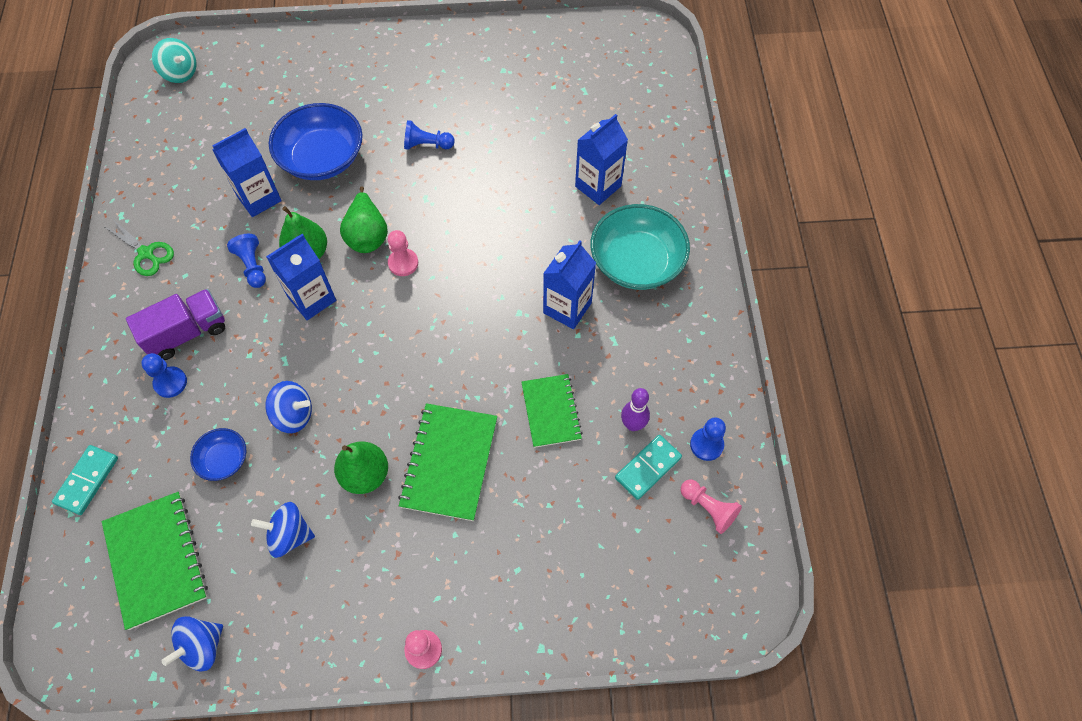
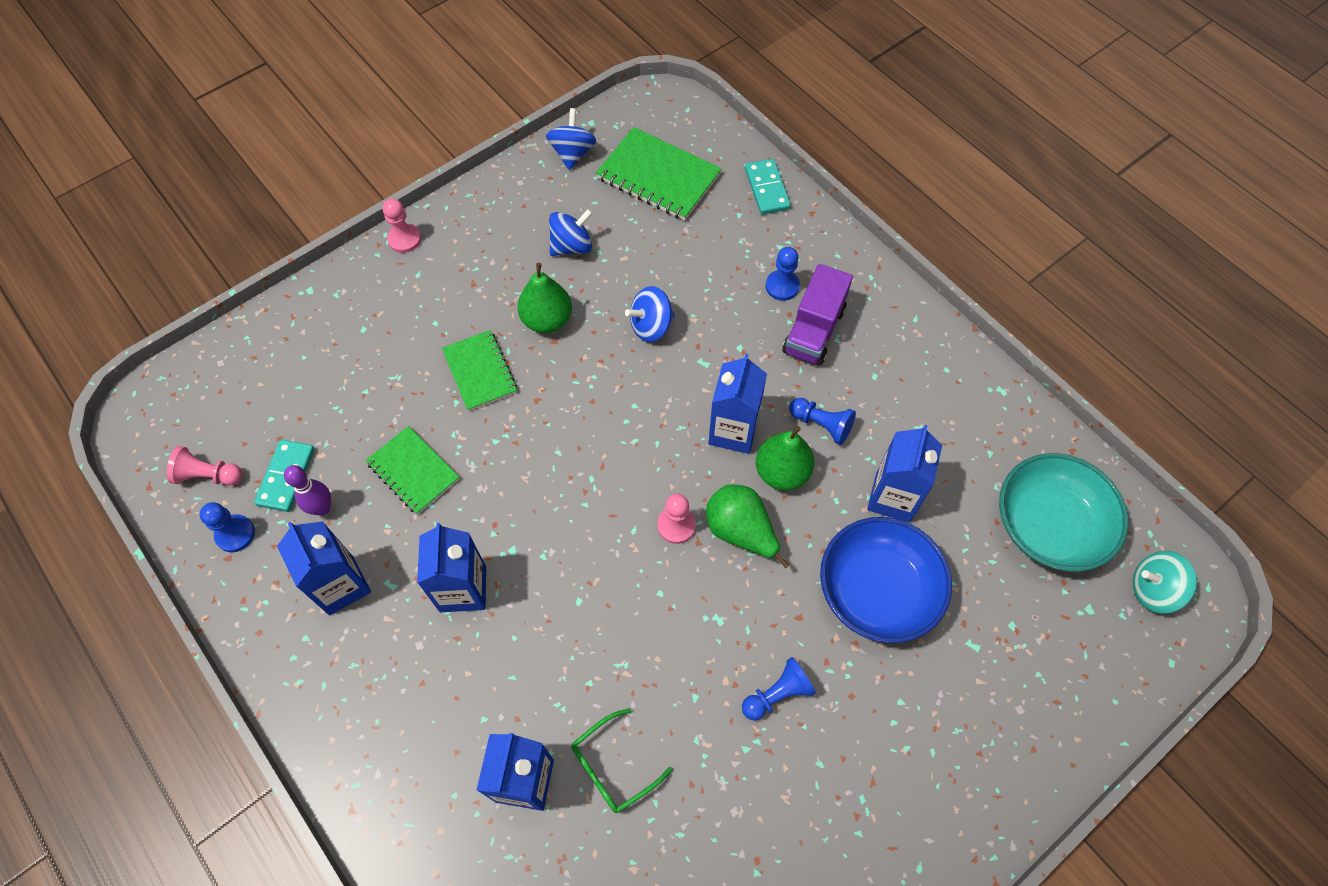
camera: 145 degrees right, 0 degrees up
green scissors [105,220,174,276] -> none
blue bowl [190,428,246,481] -> none
green notebook [398,403,497,521] -> green notebook [442,330,517,411], size x0.66
turquoise bowl [591,204,690,290] -> turquoise bowl moved to [999,453,1128,572]
none -> blue carton [277,522,371,615]
none -> green glasses [571,708,673,813]

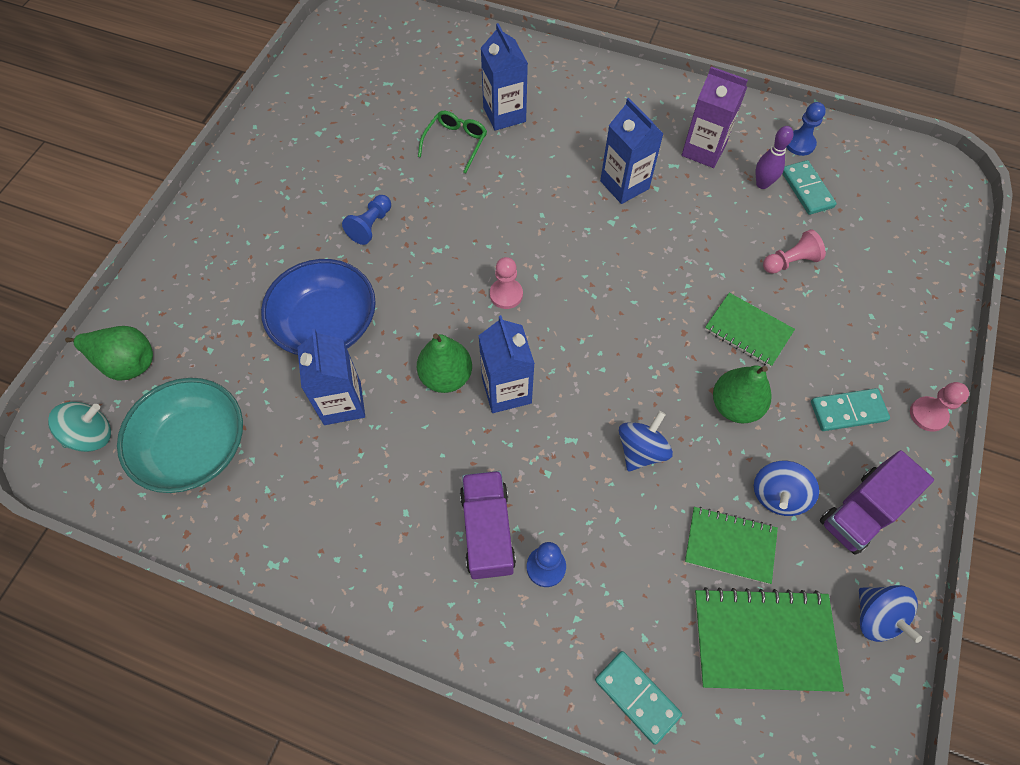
camera: 150 degrees right, 0 degrees up
pink pawn [167,446,242,485] -> pink pawn moved to [763,230,826,274]
blue carton [277,522,371,615] -> purple carton [682,66,748,168]
green notebook [365,426,459,515] -> green notebook moved to [685,507,778,584]
green pear [706,484,789,568] -> green pear moved to [65,326,153,381]
blue pawn [789,398,856,445] -> none
none -> turquoise domino [811,388,890,431]
none -> purple truck [820,450,934,555]

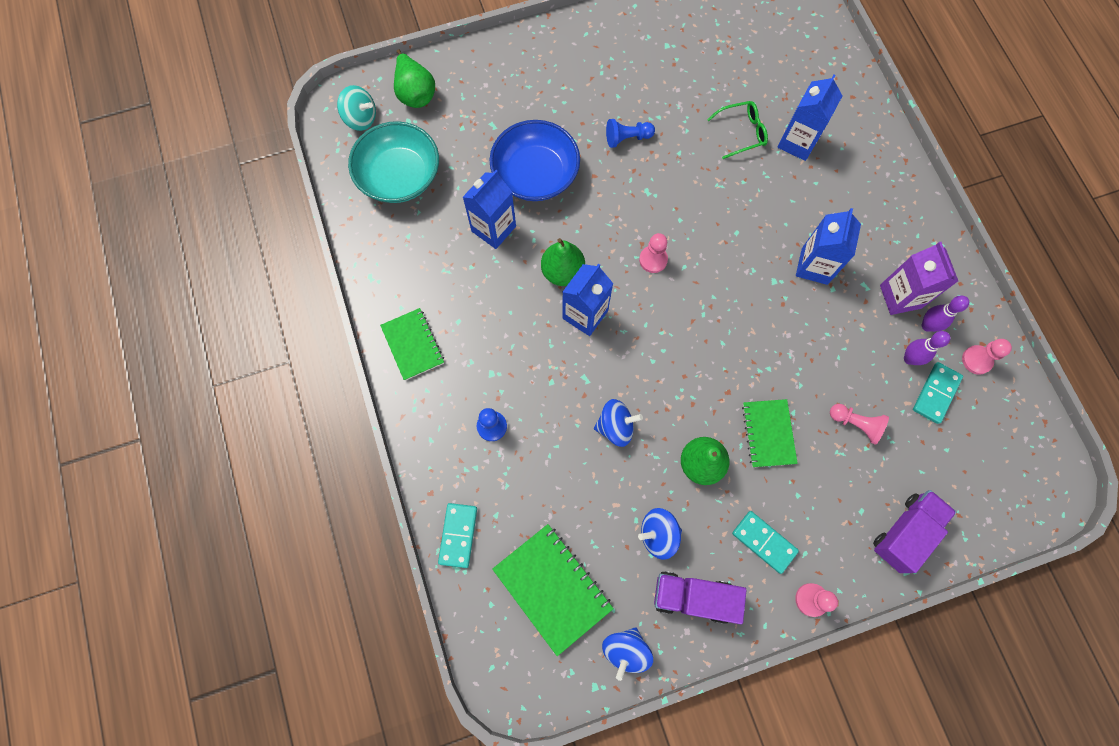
camera: 50 degrees right, 10 degrees up
purple truck [460,471,516,579] -> purple truck moved to [873,490,956,573]
green notebook [685,507,778,584] -> green notebook moved to [380,308,444,381]
blue pawn [786,102,826,156] -> pink pawn [962,339,1012,375]
none -> purple bowling pin [922,295,969,332]

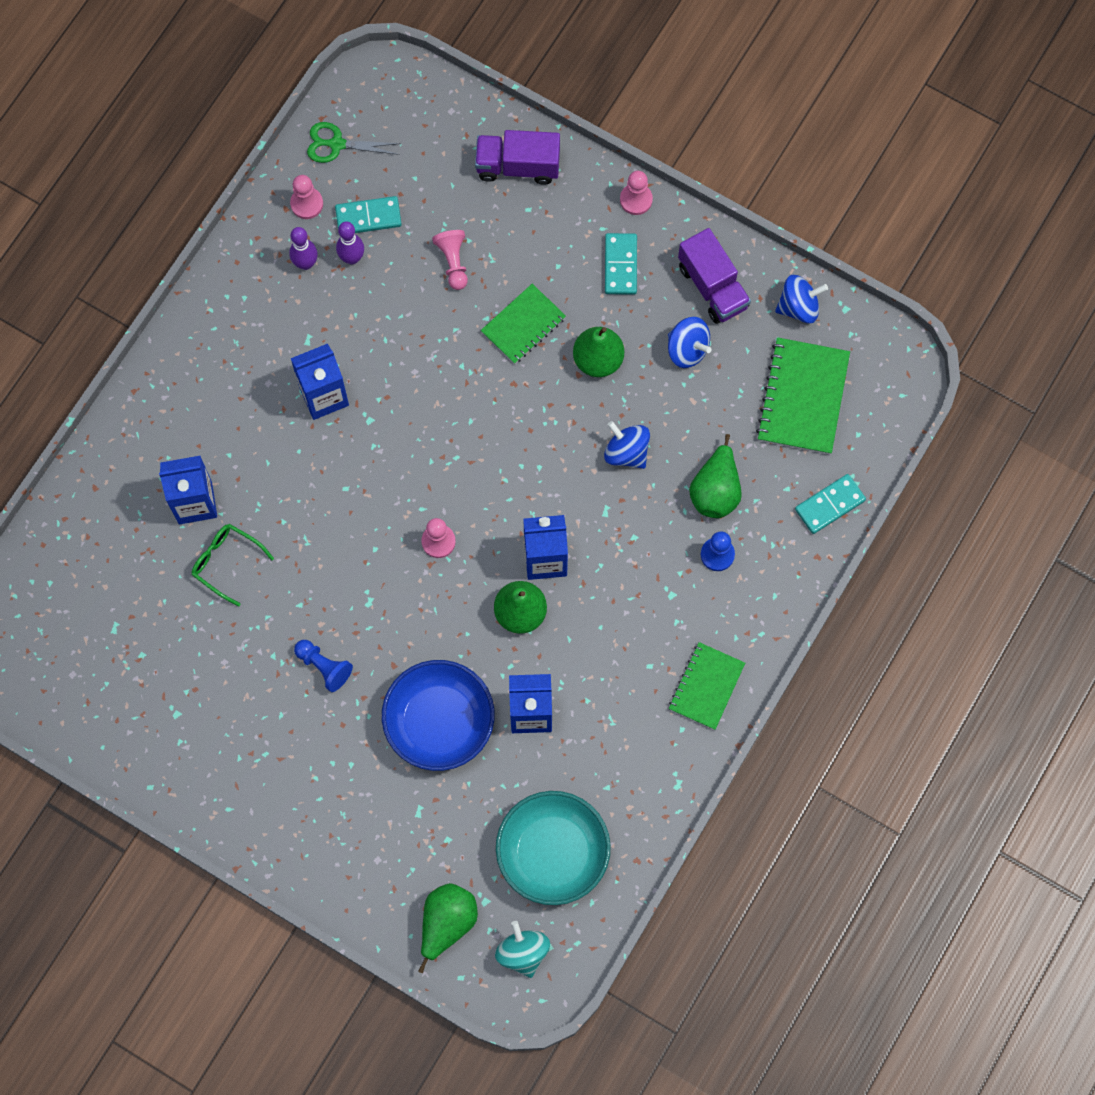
camera: 130 degrees left, 0 degrees up
purple carton [880,242,958,315] -> none
none -> green scissors [307,122,401,163]
none -> green pear [689,434,742,518]

